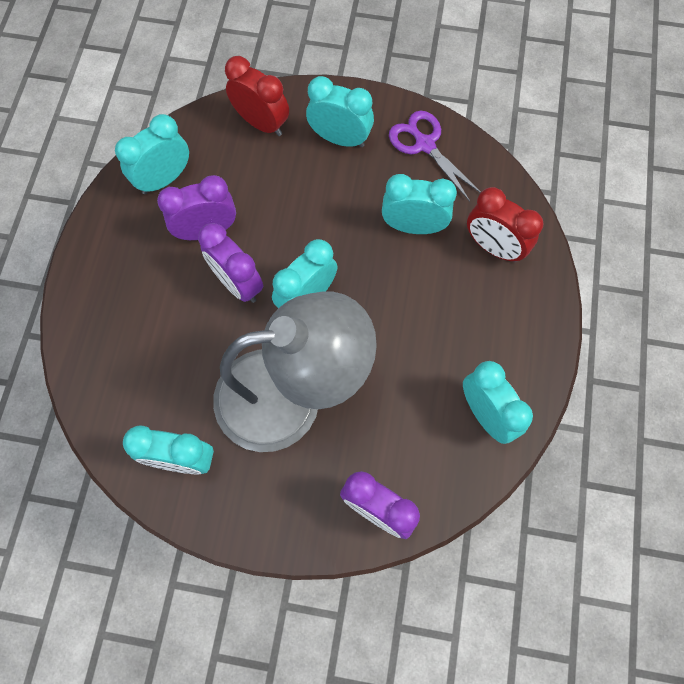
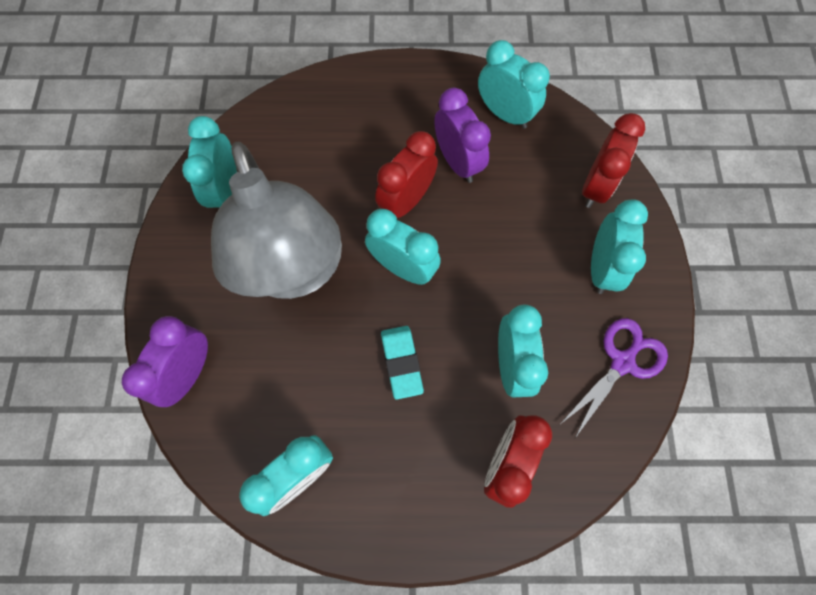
camera: 80 degrees right, 0 degrees up
purple clock [198,223,263,303] -> red clock [375,131,438,218]
none -> turquoise eraser [381,326,424,399]

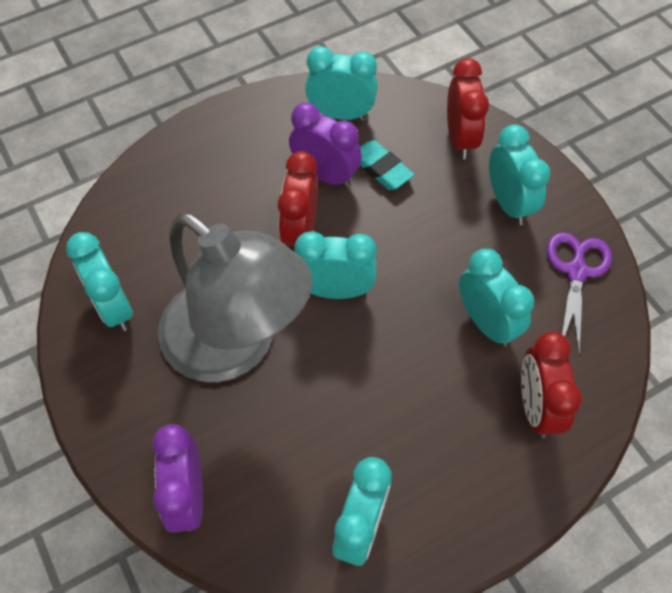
camera: 30 degrees left, 10 degrees down
turquoise eraser [381,326,424,399] -> turquoise eraser moved to [360,140,414,190]

